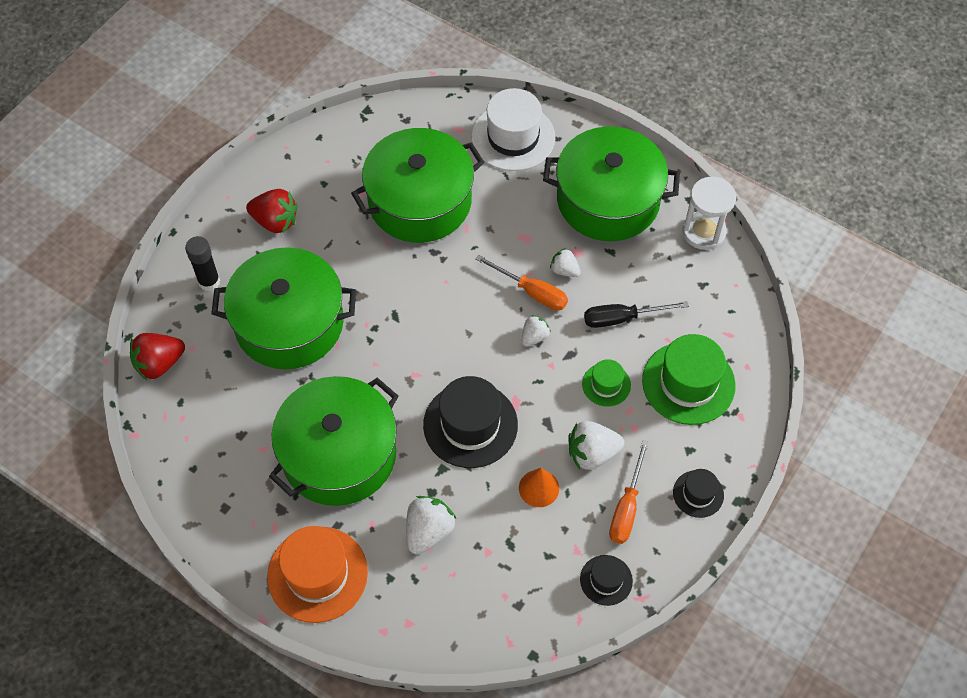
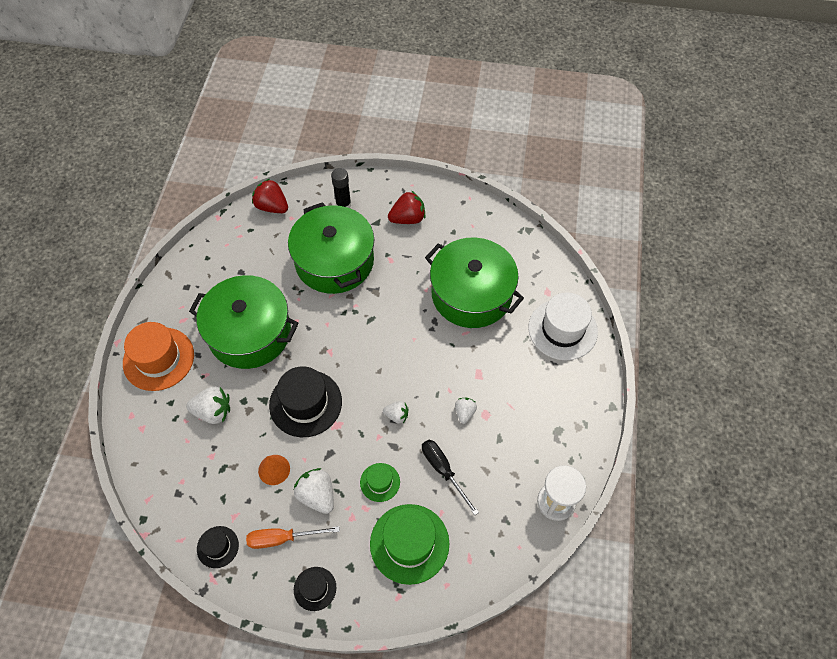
camera: 65 degrees right, 0 degrees up
red strawberry [246,189,298,233] -> red strawberry turned 105 degrees counterclockwise [388,191,425,224]
orange screwdriver [475,255,568,311] -> none
green pot [543,126,680,241] -> none

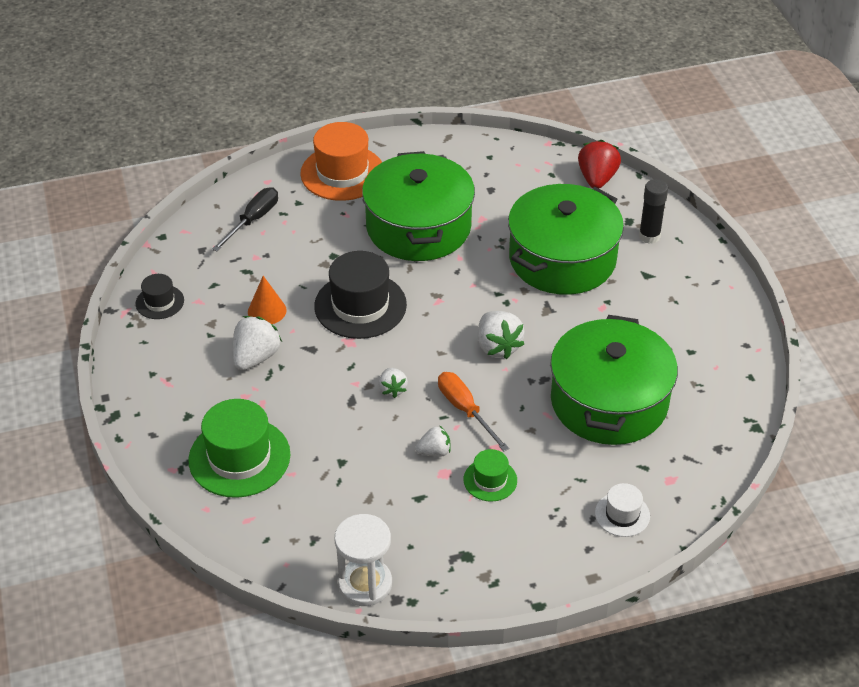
camera: 65 degrees right, 15 degrees down
white strawberry [186,386,230,424] -> white strawberry moved to [478,311,525,359]
orange screwdriver [246,526,340,549] -> orange screwdriver moved to [438,372,509,452]
black hat [294,567,336,611] -> none
green hat [360,463,400,502] -> green hat moved to [463,449,517,501]
red strawberry [388,191,425,224] -> none
black screwdriver [422,440,479,515] -> black screwdriver moved to [212,187,278,252]
white hat [528,292,598,360] -> white hat [595,483,650,537], size x0.52

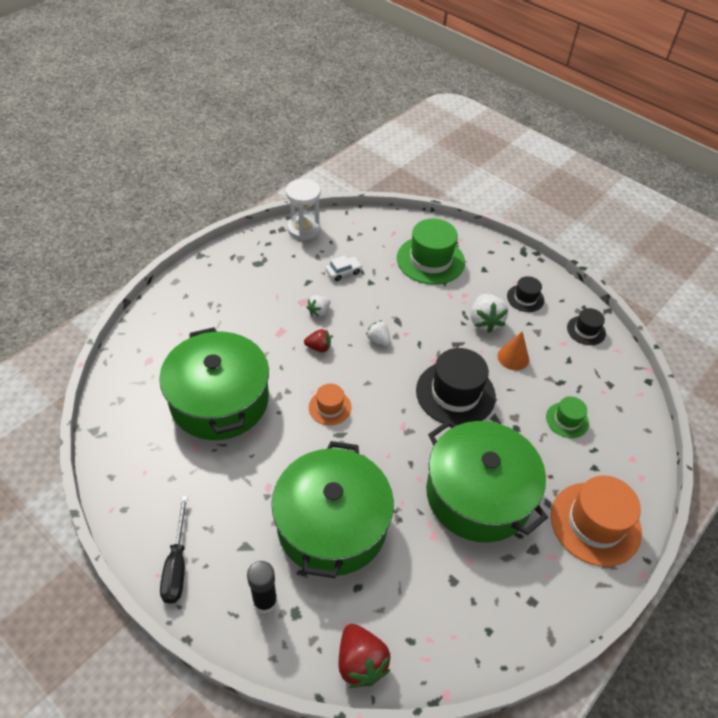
camera: 145 degrees right, 5 degrees up
black screwdriver [212,187,278,252] -> black screwdriver moved to [160,496,188,604]
orange screwdriver [438,372,509,452] -> red strawberry [304,329,331,352]
green hat [463,449,517,501] -> green hat moved to [546,396,589,438]
white strawberry [478,311,525,359] -> orange hat [309,384,351,425]
white hat [595,483,650,537] -> none
none -> white car [325,255,362,281]
none -> black hat [507,276,544,312]

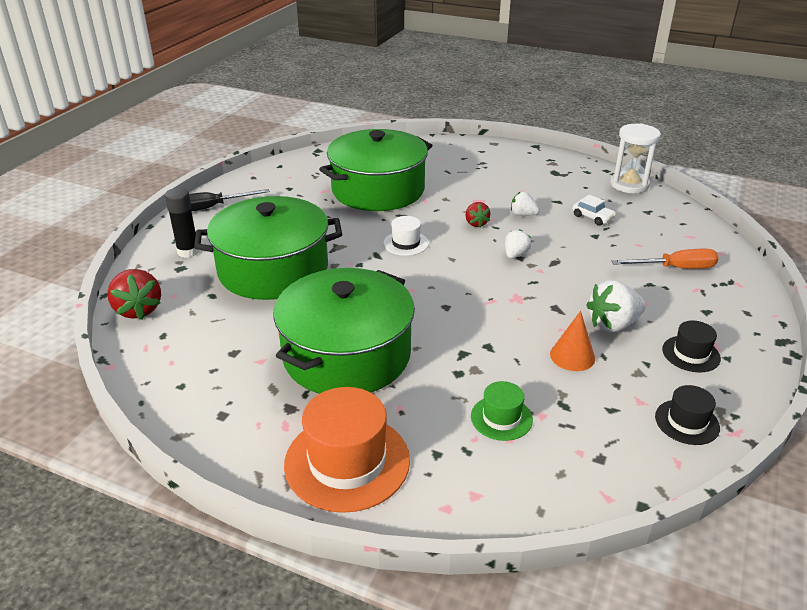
camera: 75 degrees right, 15 degrees down
orange hat [309,384,351,425] -> white hat [383,216,429,256]
red strawberry [339,624,391,688] -> red strawberry turned 75 degrees counterclockwise [107,269,161,320]
green hat [397,219,465,285] -> orange screwdriver [612,249,719,269]
black hat [416,348,496,426] -> none

